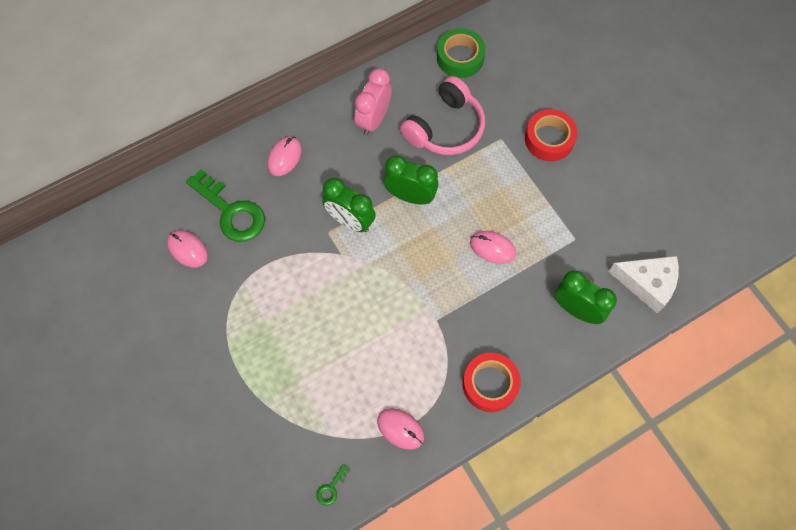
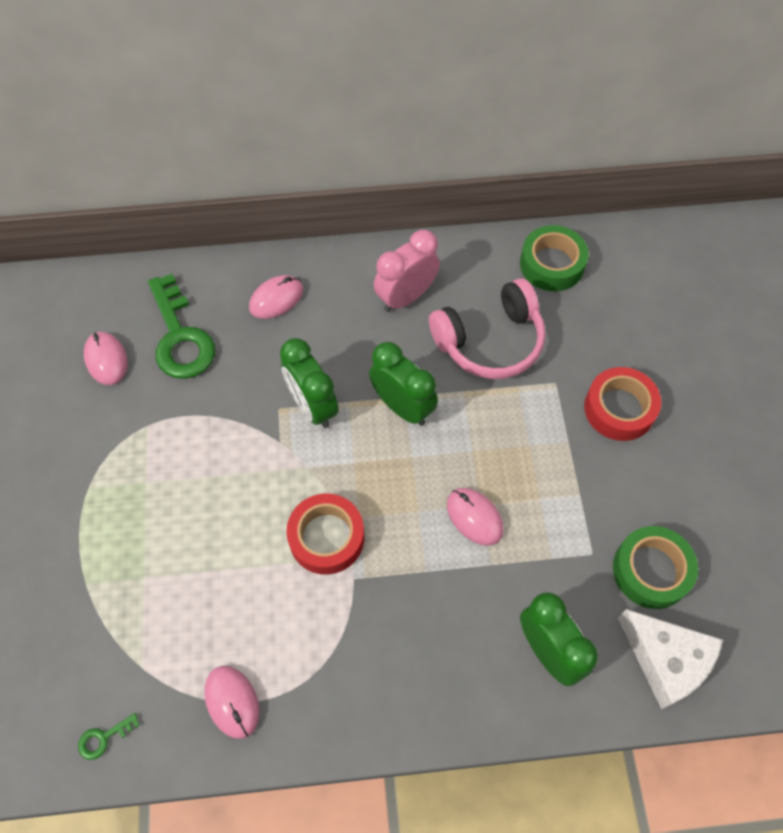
camera: 25 degrees right, 5 degrees down
red tape [462,353,521,412] -> red tape moved to [286,494,364,575]
none -> green tape [613,526,698,609]

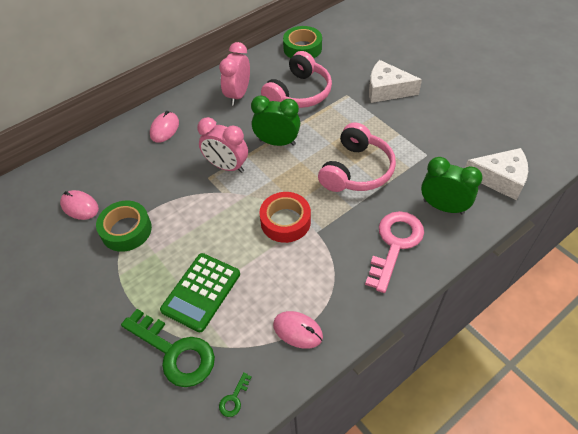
camera: 30 degrees left, 10 degrees down
green key [148,274,215,379] -> green key moved to [121,309,215,387]
green clock [280,338,339,428] -> pink clock [197,117,248,173]
pink mouse [447,488,504,546] -> pink headphones [318,122,396,192]
red tape [584,367,661,441] -> white cheese [369,60,422,103]
green tape [613,526,698,609] -> green tape moved to [96,201,152,252]
none -> green calculator [160,253,240,333]
none -> pink key [365,211,424,293]

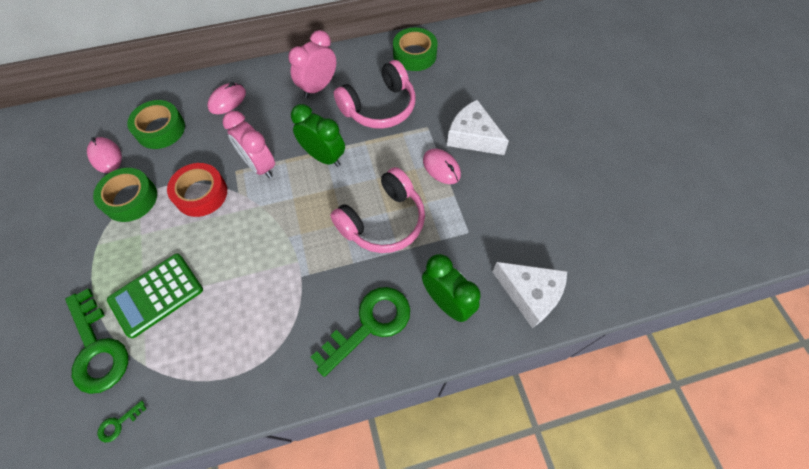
camera: 20 degrees right, 10 degrees up
red tape [259,192,311,243] -> red tape moved to [167,163,227,217]
pink mouse [273,311,323,349] -> pink mouse moved to [423,149,461,184]
pink key [365,211,424,293] -> green key [311,287,410,377]
none -> green tape [127,100,185,149]

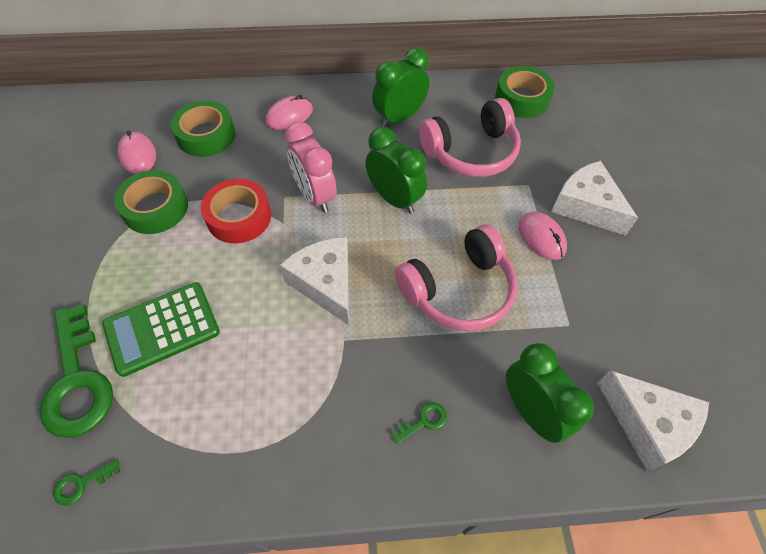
camera: 10 degrees right, 5 degrees down
pink clock [288,30,336,98] -> green clock [372,47,429,127]
green key [311,287,410,377] -> green key [391,402,447,444], size x0.40
none -> white cheese [280,237,349,325]

